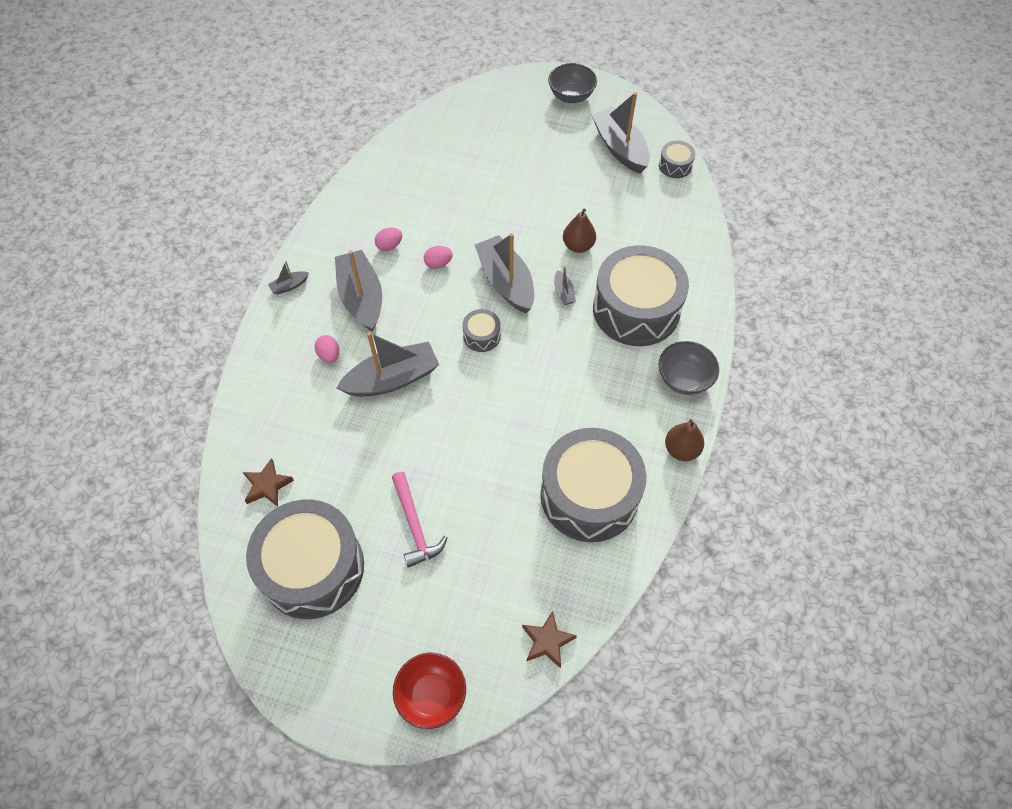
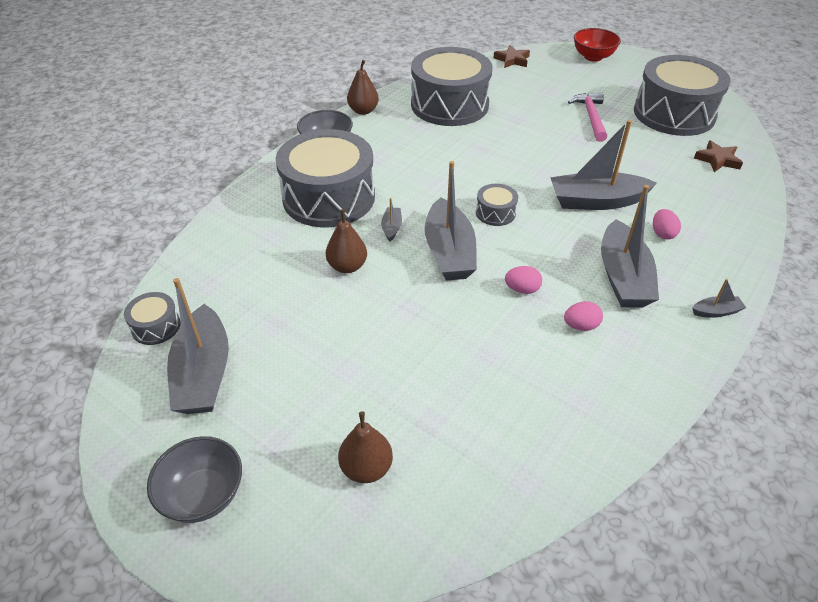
camera: 160 degrees left, 15 degrees down
none -> brown pear [338,411,393,483]

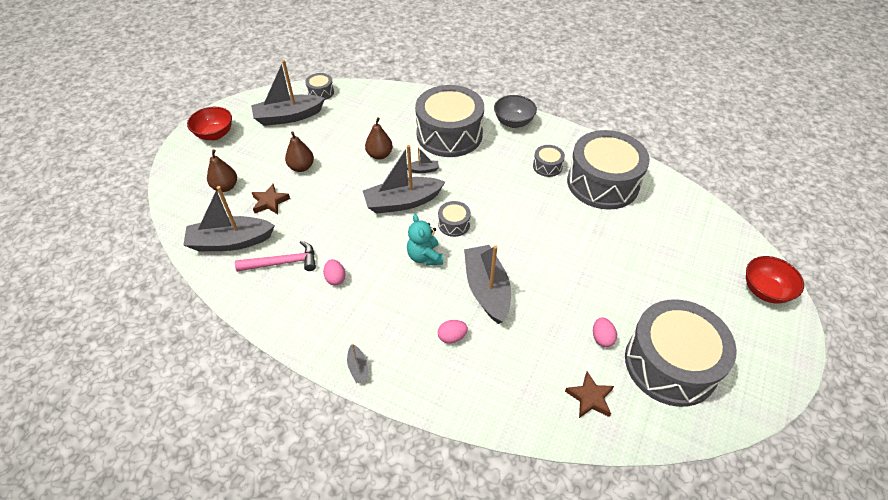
camera: 80 degrees right, 5 degrees up
grey bowl [147,436,242,523] -> red bowl [187,107,232,140]
brown pear [347,60,379,115] -> brown pear moved to [285,131,314,172]
brown star [493,45,530,68] -> brown star moved to [252,184,290,214]
pink egg [505,266,542,294] -> pink egg moved to [593,317,617,347]
pink hammer [568,93,607,142] -> pink hammer moved to [235,241,316,272]
grey boat [601,185,659,308] -> grey boat moved to [183,186,275,251]
none -> turquoise teddy bear [407,214,443,265]
none -> grey drum [533,145,565,177]

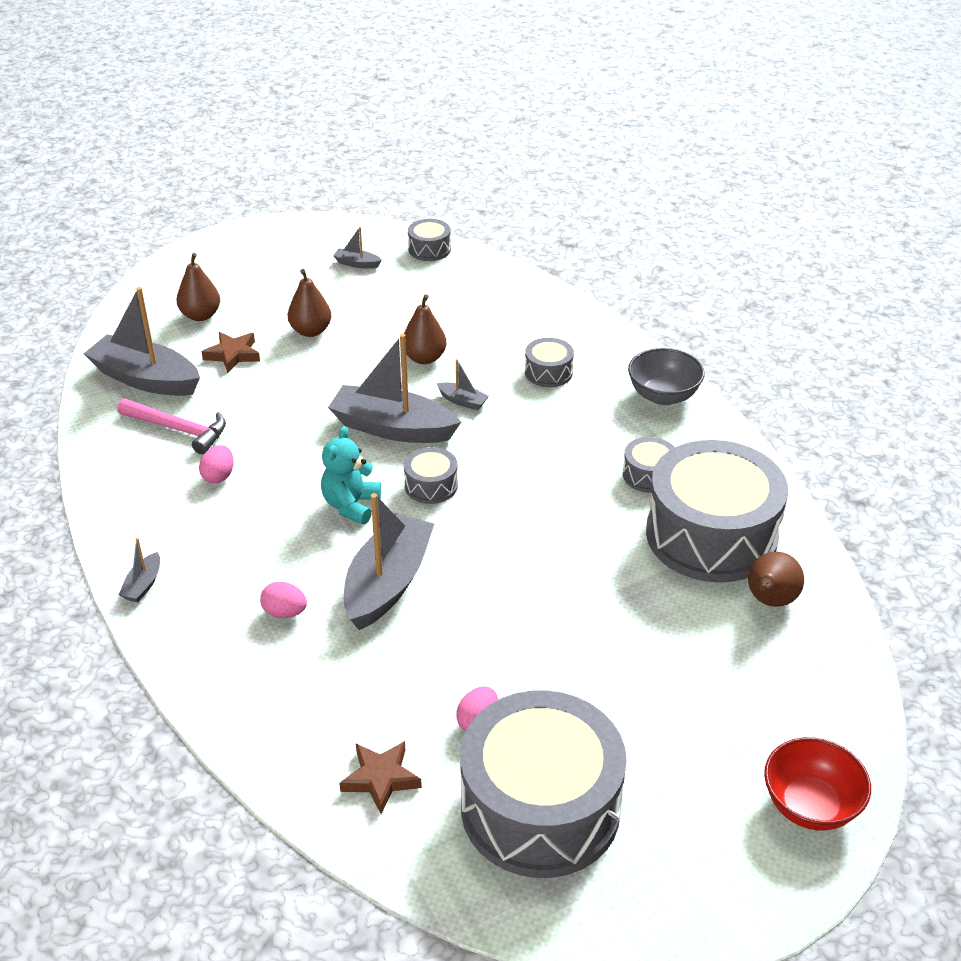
camera: 35 degrees right, 10 degrees down
red bowl [187,107,232,140] -> none
grey boat [251,60,325,126] -> grey boat [333,227,382,269], size x0.43
grey drum [415,85,484,157] -> grey drum [525,338,574,387], size x0.42
none -> brown pear [748,552,804,607]

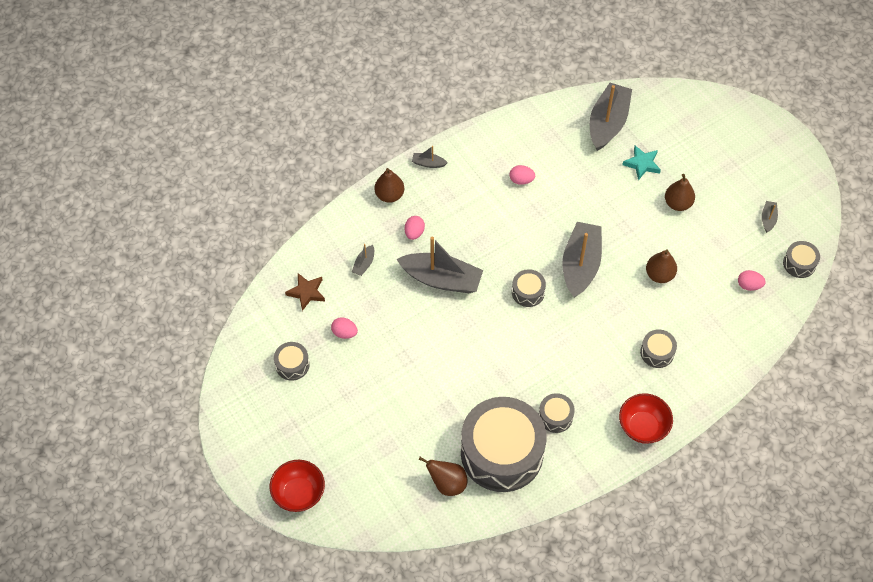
camera: 85 degrees right, 20 degrees up
pink hammer [117,398,226,454] -> none
brown pear [177,253,220,321] -> brown pear moved to [375,168,404,203]
brown star [201,332,260,373] -> turquoise star [622,145,661,180]
turquoise teddy bear [321,426,381,525] -> none
grey boat [437,359,489,410] -> grey boat moved to [352,244,374,276]
grey drum [460,690,627,878] -> grey drum [274,342,310,381], size x0.42
grey bowl [628,348,705,405] -> red bowl [619,393,673,444]
none -> pink egg [738,270,766,291]

